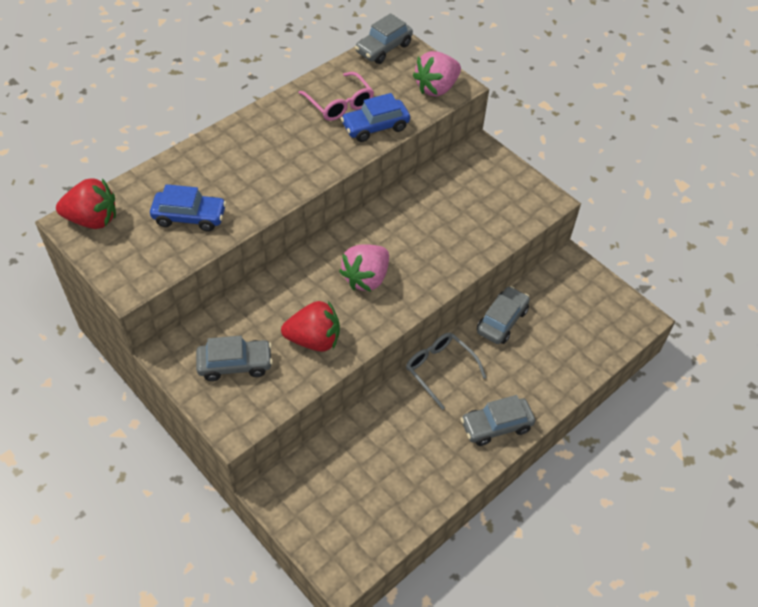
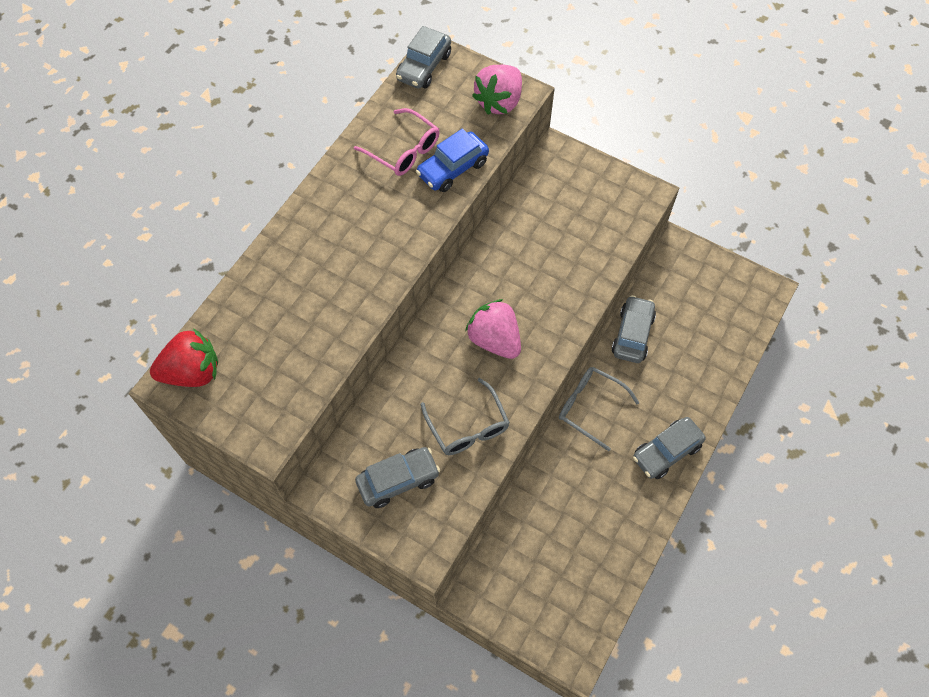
camera: 15 degrees left, 10 degrees up
blue car [150,184,227,232] -> none
red strawberry [281,301,340,352] -> grey glasses [420,378,510,455]
pink strawberry [339,244,389,292] -> pink strawberry turned 120 degrees clockwise [465,299,521,359]

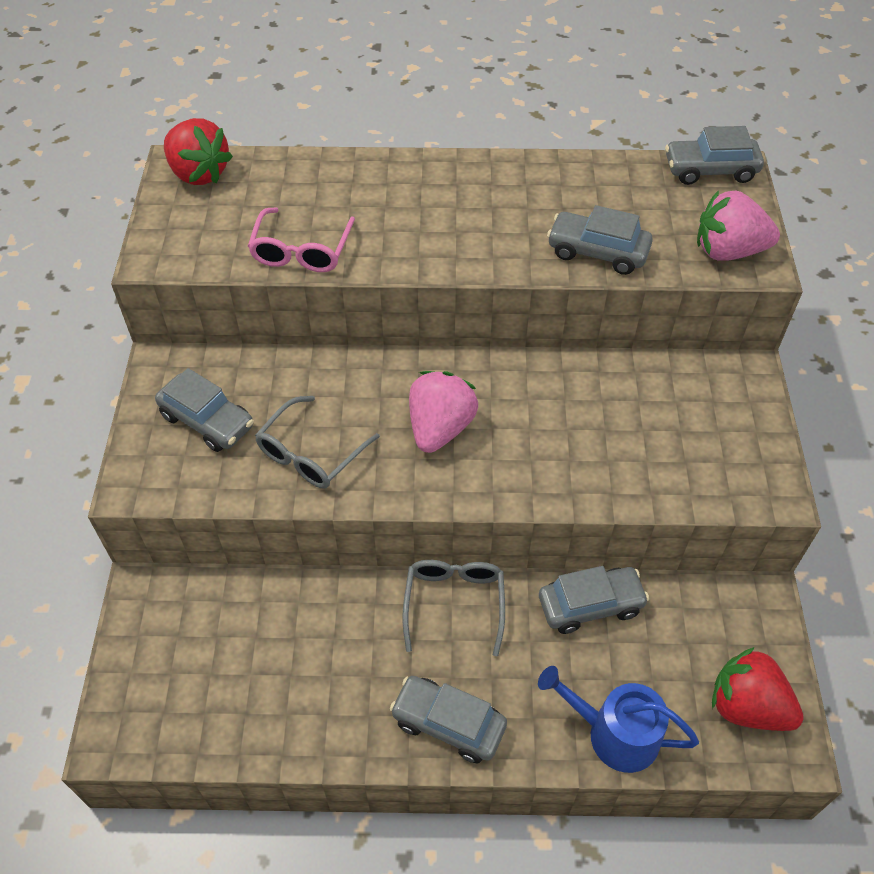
camera: 60 degrees right, 10 degrees down
pink glasses [354,108,439,176] -> pink glasses moved to [248,207,355,272]
blue car [416,128,489,192] -> grey car [547,205,653,275]
none -> blue watering can [538,666,699,773]
none -> red strawberry [712,647,804,731]

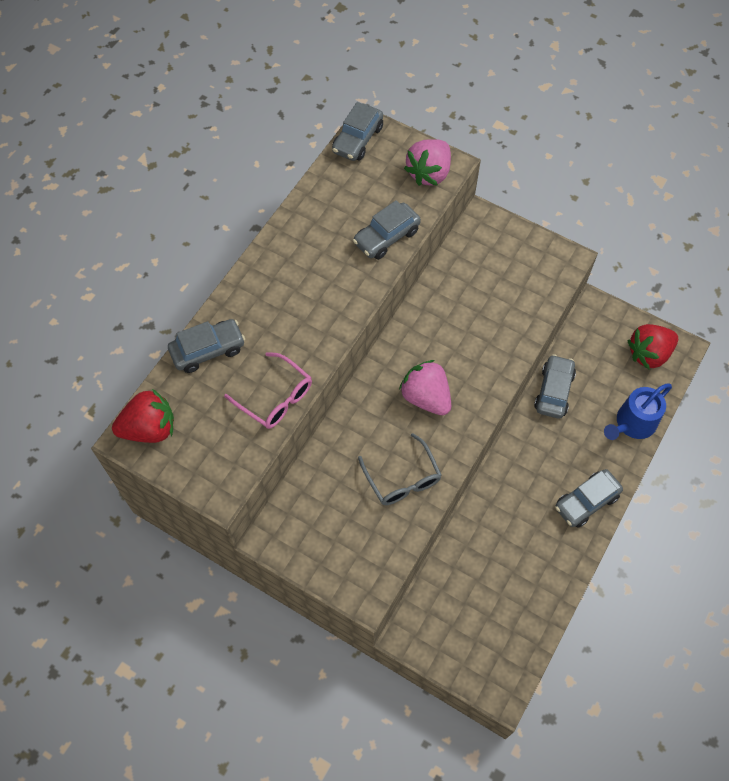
camera: 60 degrees left, 10 degrees up
grey car [155,368,254,452] -> grey car moved to [168,319,245,373]
grey glasses [402,560,505,656] -> none

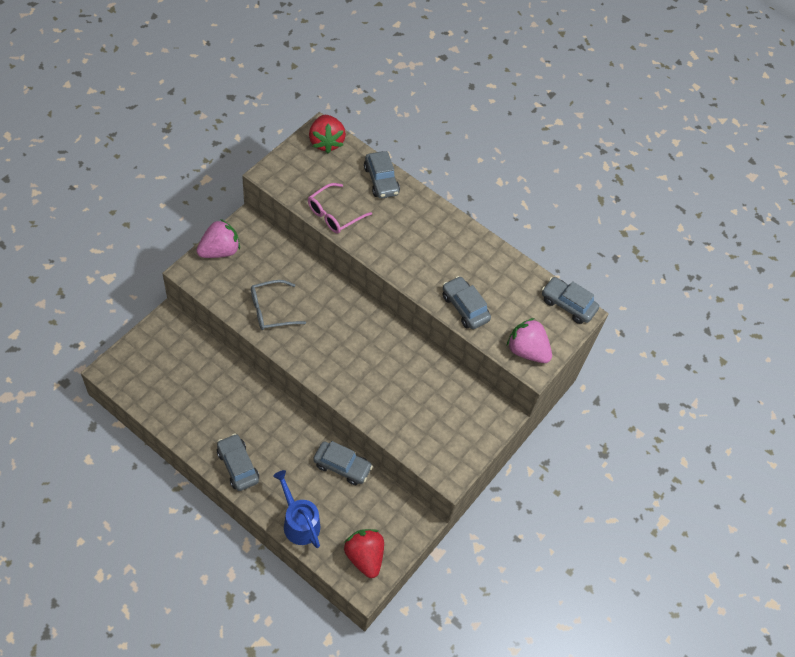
camera: 90 degrees right, 5 degrees down
pink strawberry [399,360,451,415] -> pink strawberry moved to [196,219,240,258]

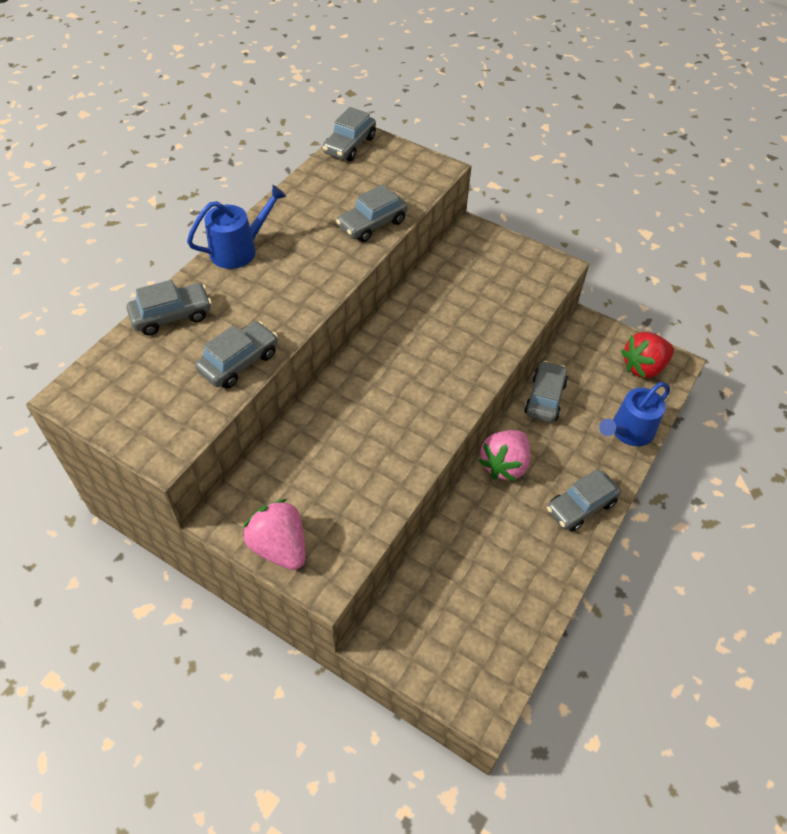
camera: 90 degrees left, 5 degrees down
grey glasses [251,280,306,330] -> none
pink glasses [308,183,372,234] -> grey car [195,321,278,389]
red strawberry [309,115,346,153] -> none
pink strawberry [507,318,552,363] -> pink strawberry moved to [478,430,530,481]
none -> blue watering can [187,185,286,269]

